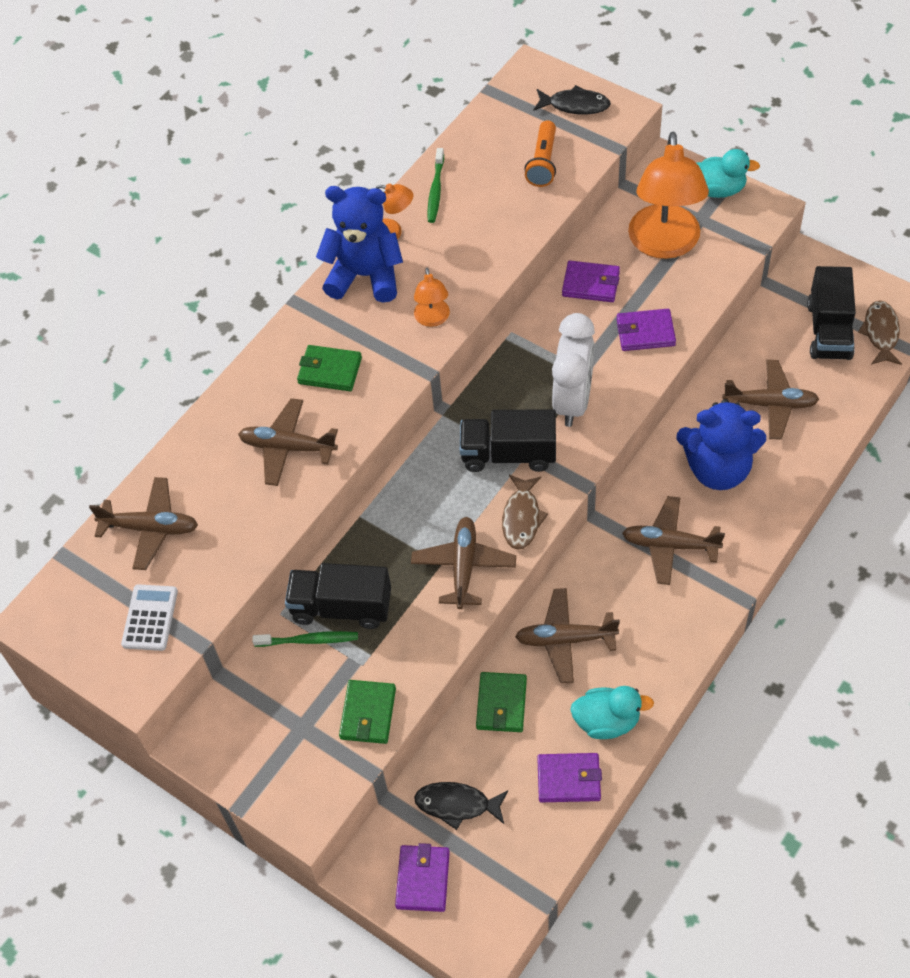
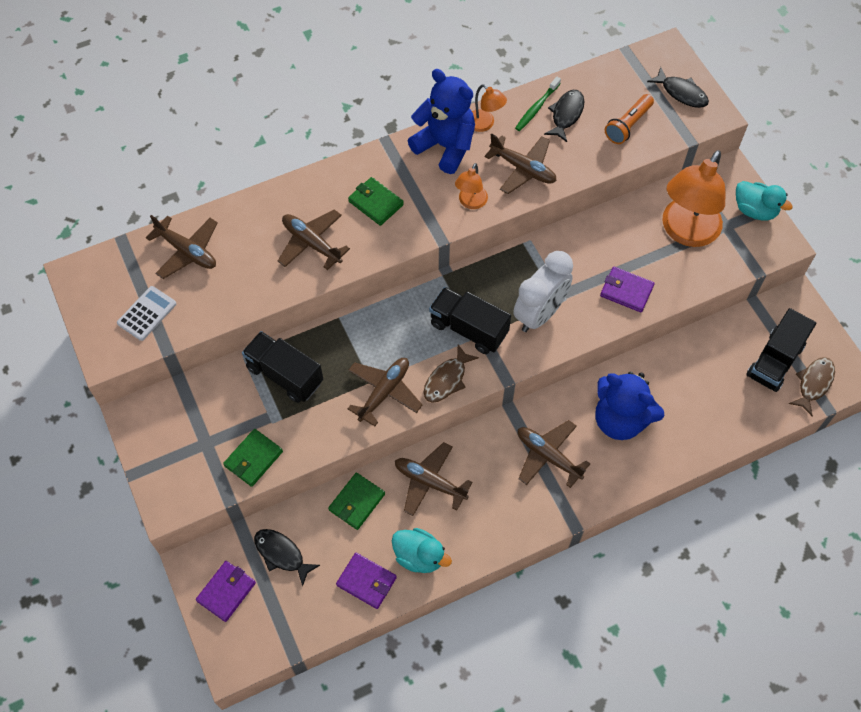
camera: 25 degrees right, 5 degrees up
green toothbrush [252,631,358,647] -> none
purple wallet [562,261,620,302] -> none
brown plane [723,360,819,440] -> brown plane moved to [484,134,556,194]
none -> black fish [544,90,584,142]

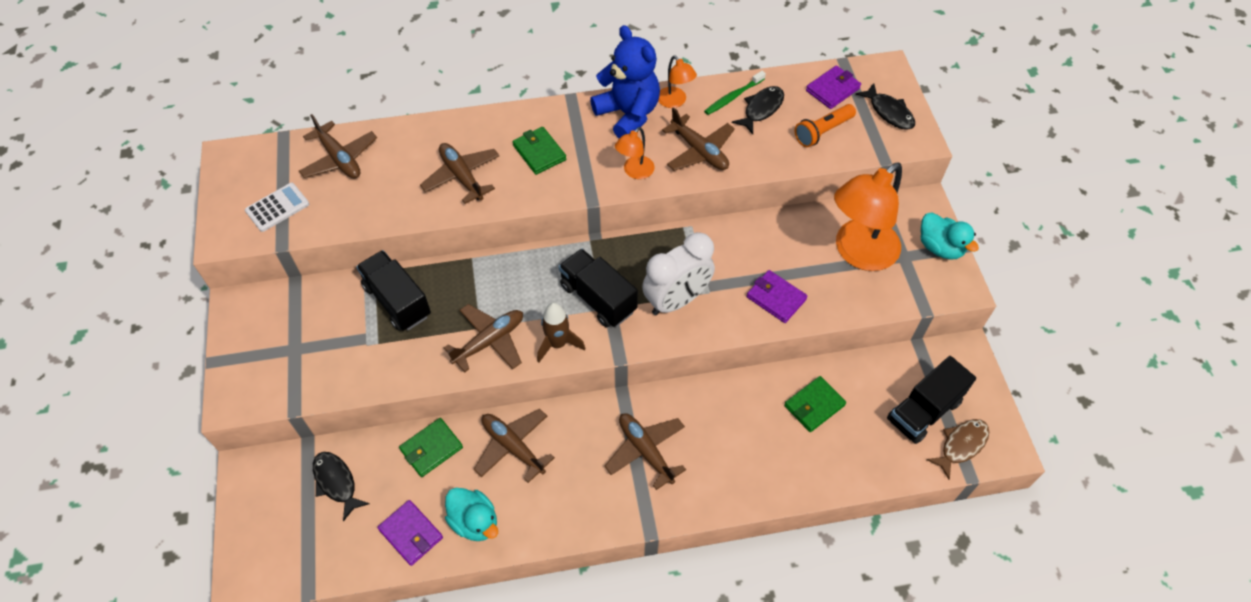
camera: 15 degrees right, 5 degrees down
purple wallet [196,561,256,622] -> purple wallet moved to [806,65,861,109]
green wallet [223,429,283,487] -> green wallet moved to [784,376,846,432]
brown fish [424,345,479,403] -> brown rocket [537,302,586,363]
blue teddy bear [596,372,664,440] -> none

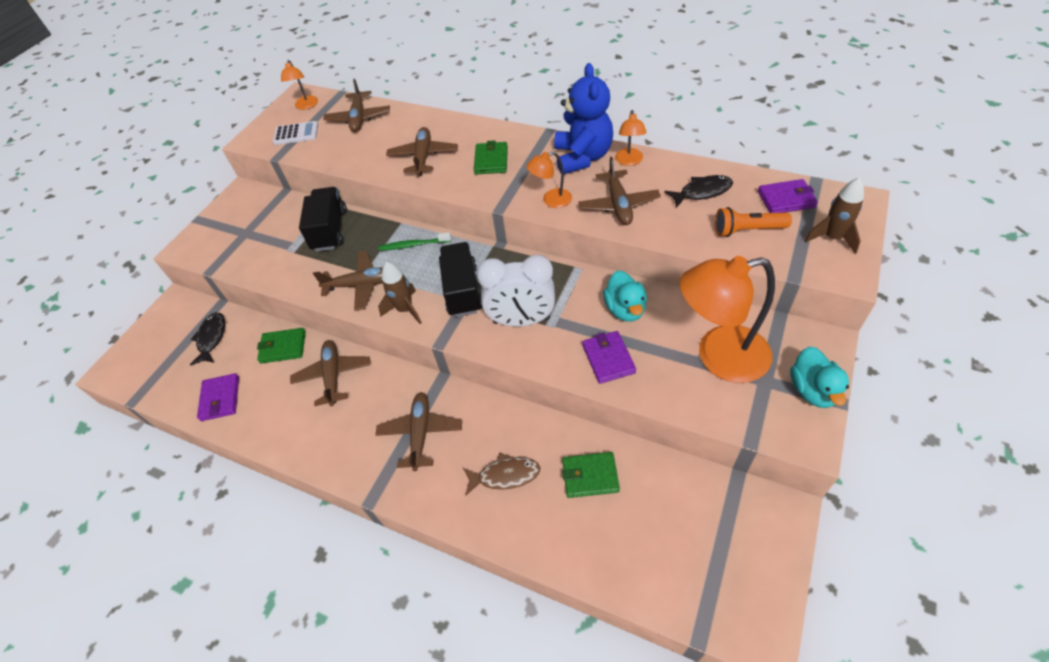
camera: 40 degrees right, 5 degrees down
turquoise duck [445,488,498,541] -> turquoise duck moved to [603,270,647,322]
green toothbrush [704,71,766,115] -> green toothbrush moved to [379,232,451,251]
black fish [855,83,915,130] -> brown rocket [805,177,864,254]
black truck [887,356,976,444] -> none
brown fish [926,419,989,480] -> brown fish moved to [463,453,540,496]
none -> orange lamp [281,60,318,110]

